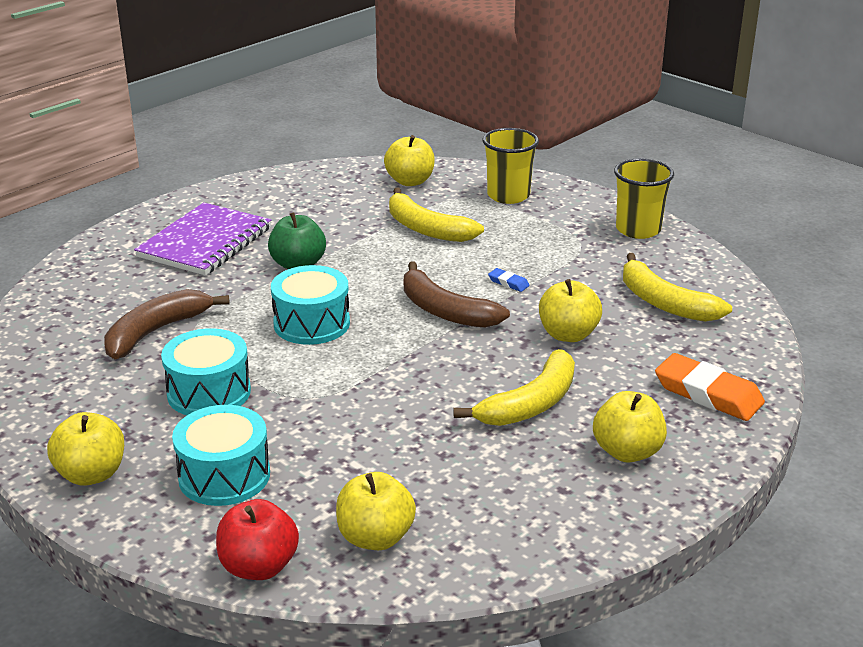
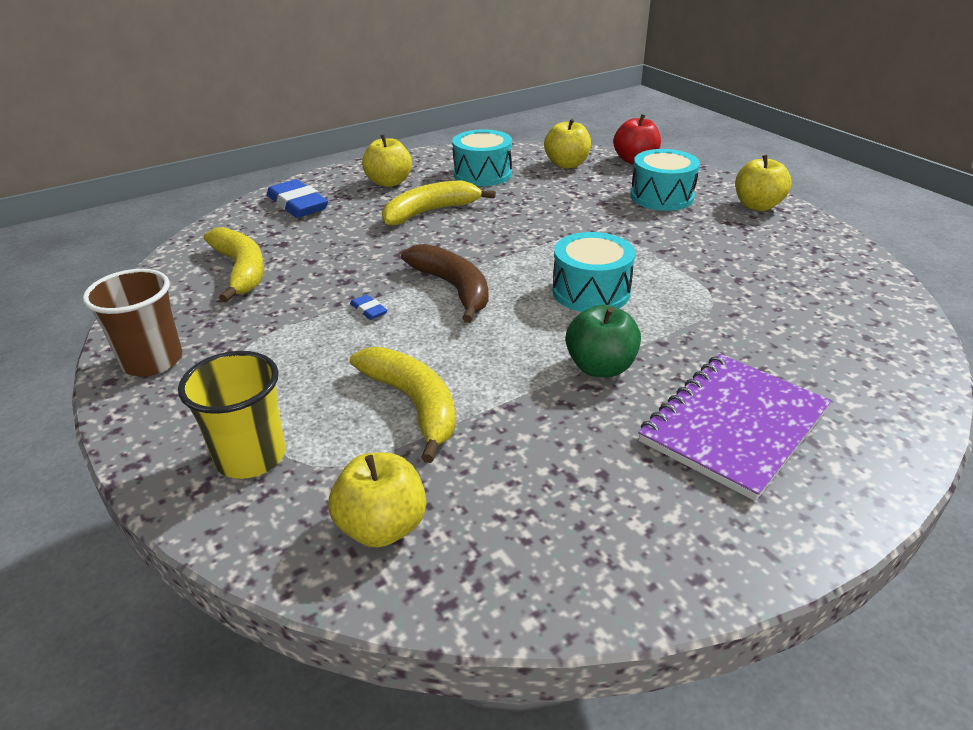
camera: 165 degrees left, 5 degrees up
brown banana [104,289,230,359] -> none
turquoise drum [161,328,251,415] -> turquoise drum moved to [452,129,512,186]
yellow apple [539,279,602,342] -> none
yellow cup [614,159,674,239] -> brown cup [83,269,182,376]
orange eraser [655,353,765,421] -> blue eraser [267,179,328,218]

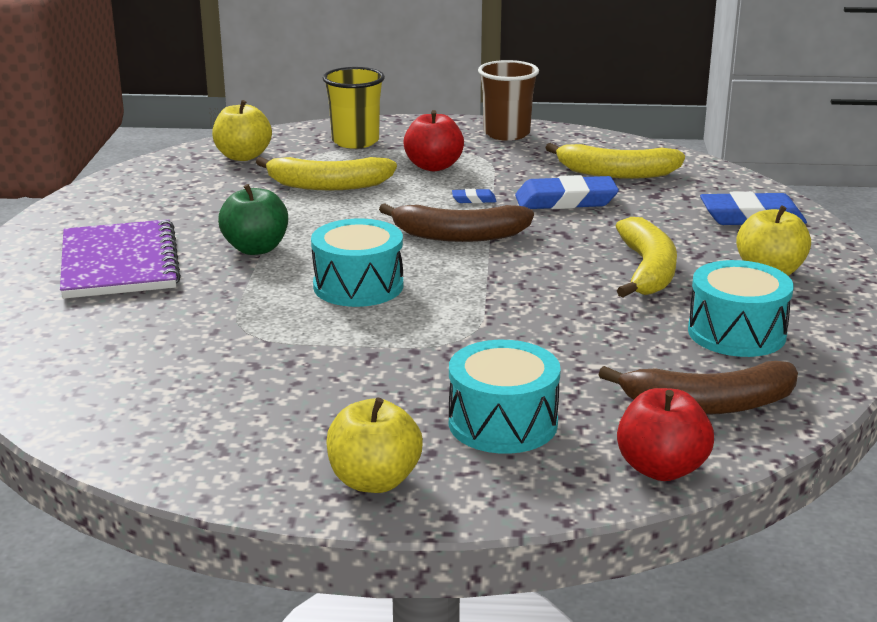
camera: 125 degrees right, 10 degrees down
yellow apple [544,119,591,168] -> brown banana [598,361,798,415]
none -> red apple [403,110,464,171]
none -> blue eraser [515,175,619,209]

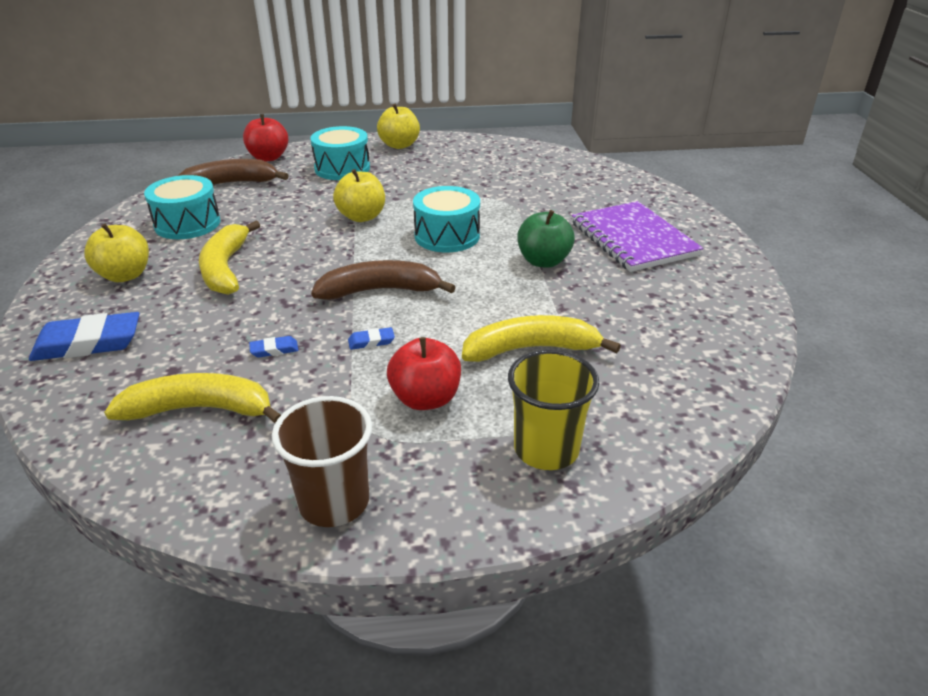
camera: 170 degrees right, 10 degrees up
yellow apple [212,100,272,161] -> yellow apple moved to [333,169,385,222]
blue eraser [515,175,619,209] -> blue eraser [249,336,298,358], size x0.45

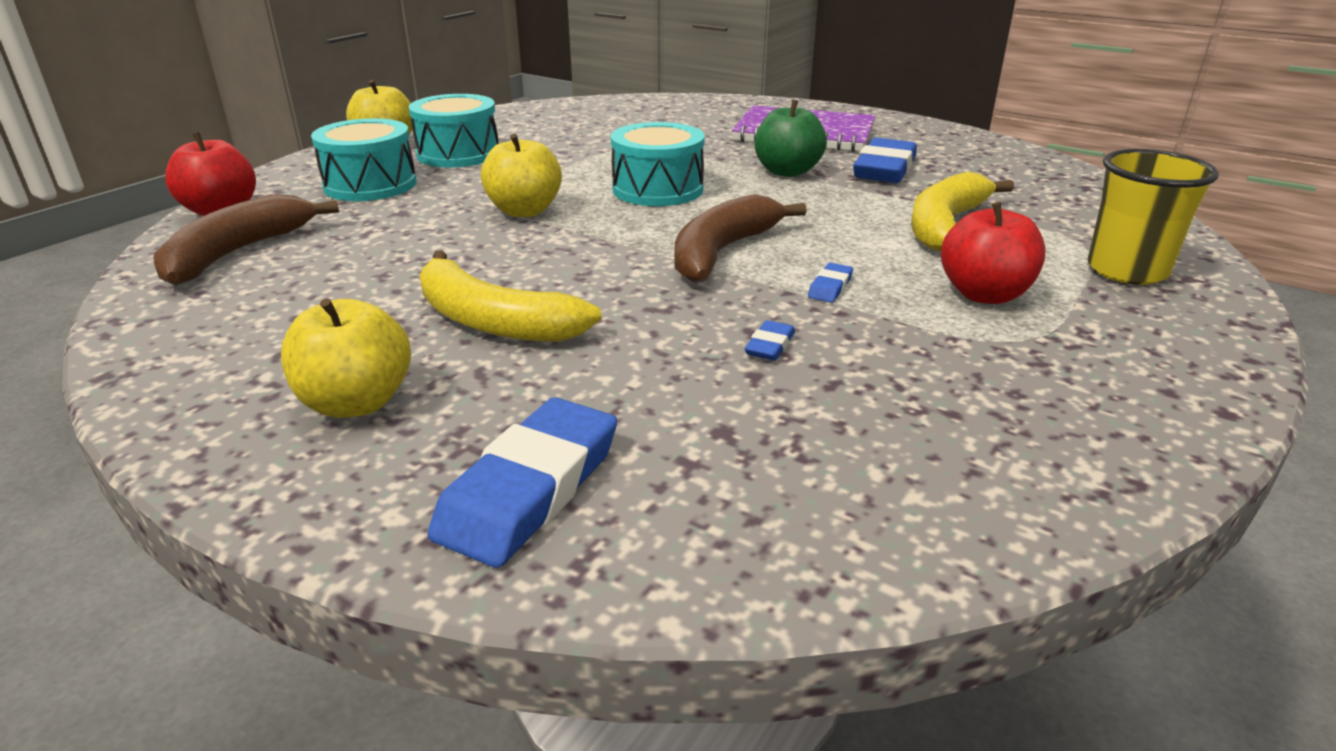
camera: 50 degrees left, 5 degrees down
yellow banana [104,373,281,423] -> none
turquoise drum [144,175,221,239] -> turquoise drum moved to [409,94,499,167]
brown cup [272,396,372,527] -> none
none -> blue eraser [853,138,917,183]

